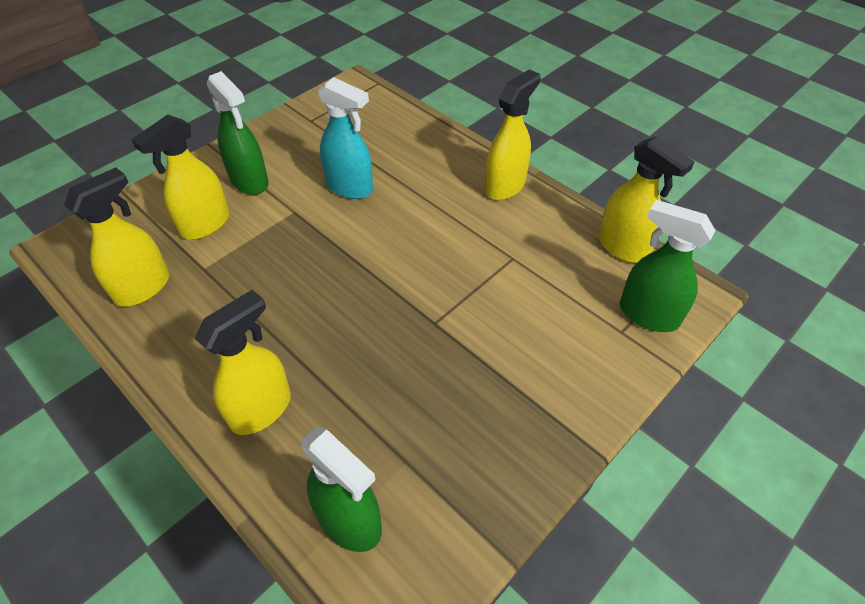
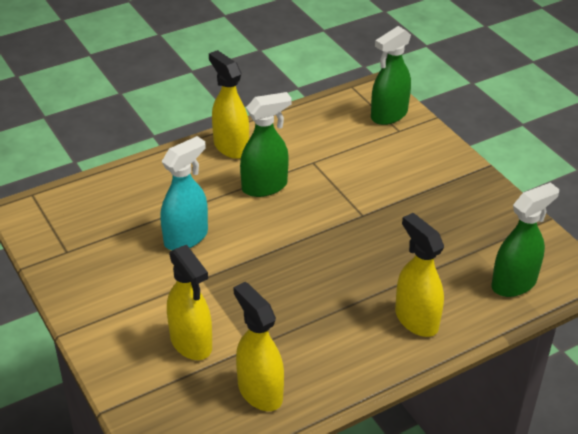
camera: 75 degrees left, 10 degrees down
green spray bottle [207,71,269,195] -> green spray bottle moved to [240,92,292,197]
yellow spray bottle [598,136,695,263] -> none

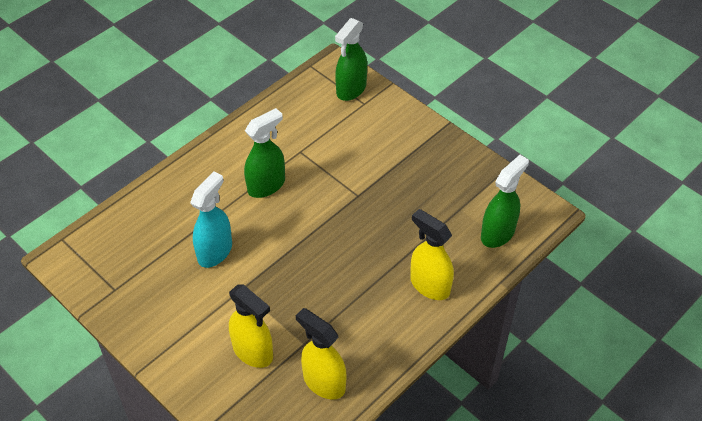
camera: 15 degrees left, 10 degrees up
yellow spray bottle [209,50,249,159] -> none

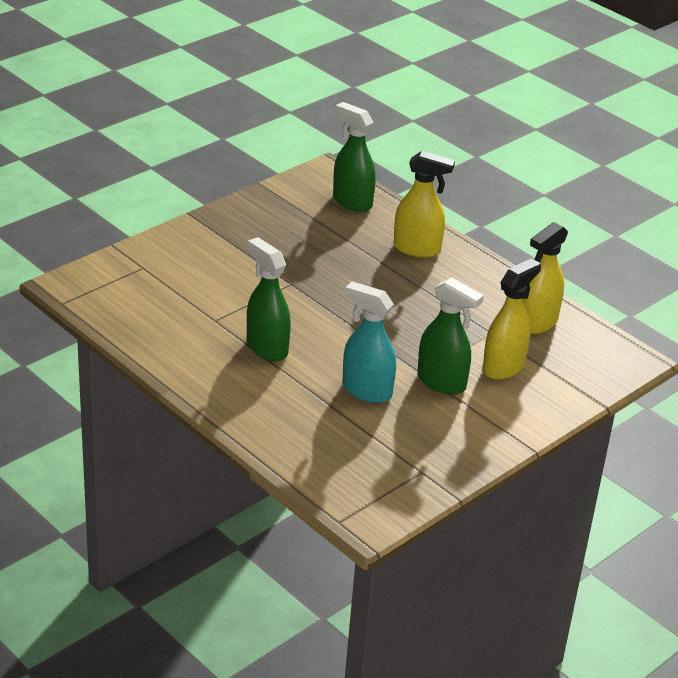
camera: 90 degrees left, 15 degrees down
green spray bottle [335,18,367,101] -> green spray bottle moved to [417,277,484,395]
yellow spray bottle [410,209,454,300] -> yellow spray bottle turned 120 degrees counterclockwise [393,151,455,258]

